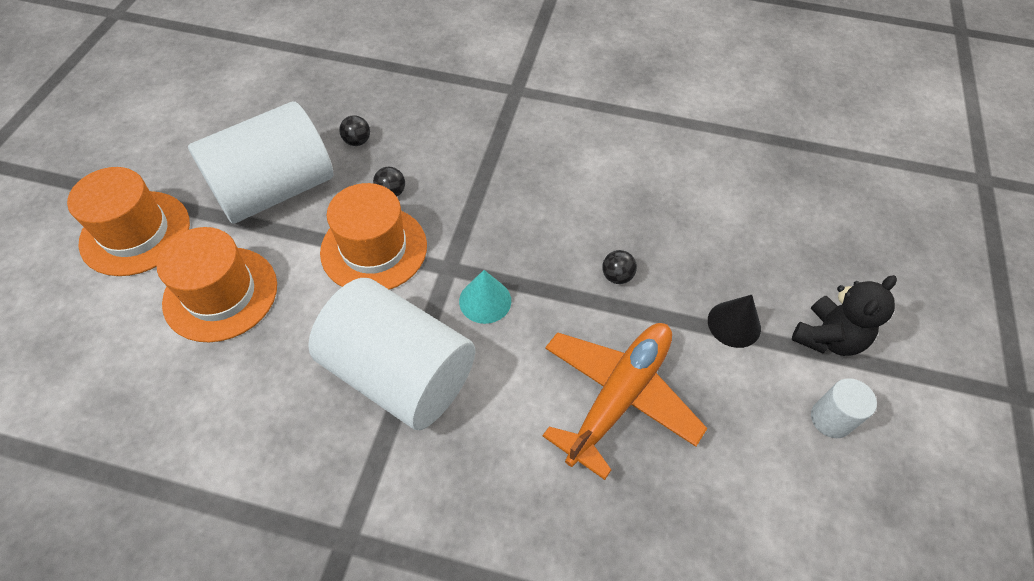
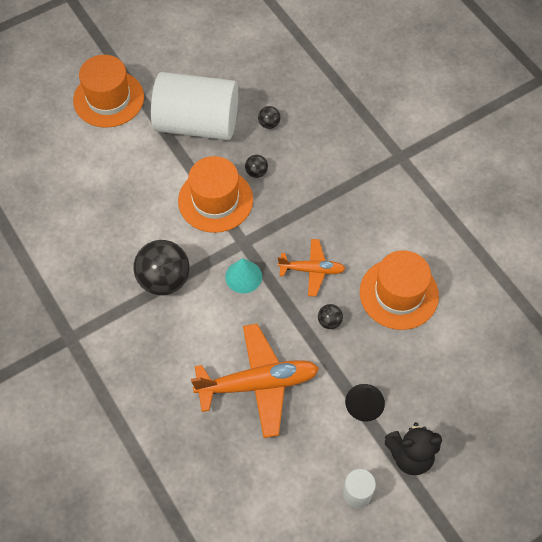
camera: 45 degrees right, 5 degrees up
orange hat [157,227,277,343] -> orange hat moved to [360,250,439,330]
white cylinder [308,278,475,430] -> black ball [133,240,190,295]
none -> orange plane [278,239,346,297]

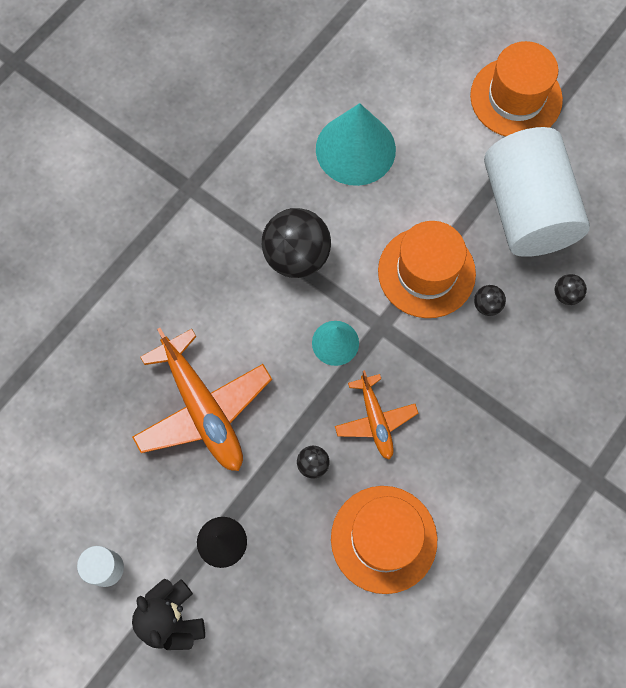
camera: 70 degrees right, 10 degrees up
none -> turquoise cone [316,103,396,186]

